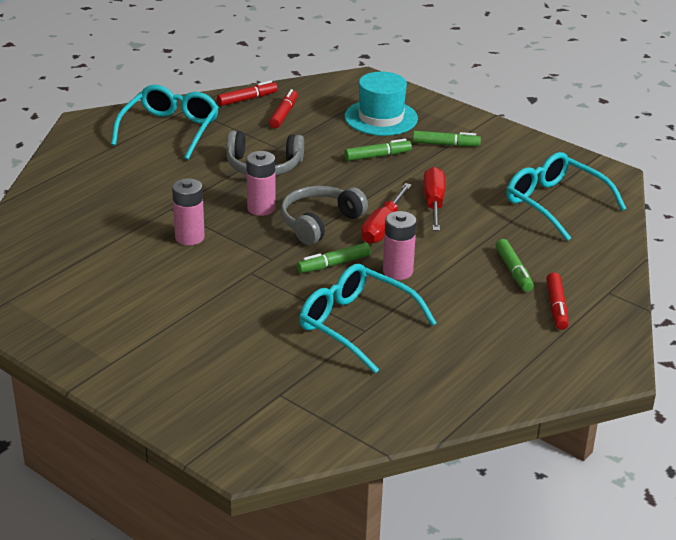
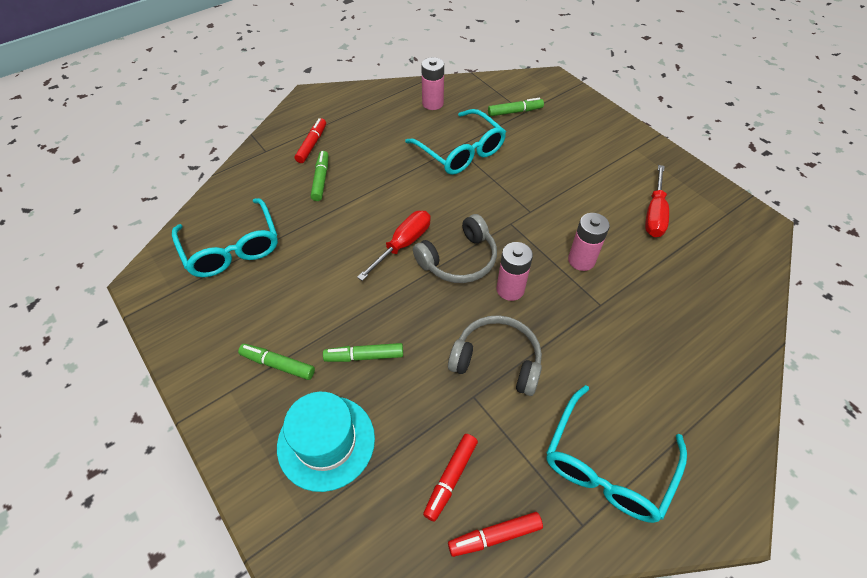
camera: 165 degrees left, 20 degrees up
green marker [297,243,371,273] -> green marker moved to [488,98,544,116]
pink battery [383,211,417,280] -> pink battery moved to [421,57,444,110]
red screwdriver [423,167,445,231] -> red screwdriver moved to [645,165,669,237]

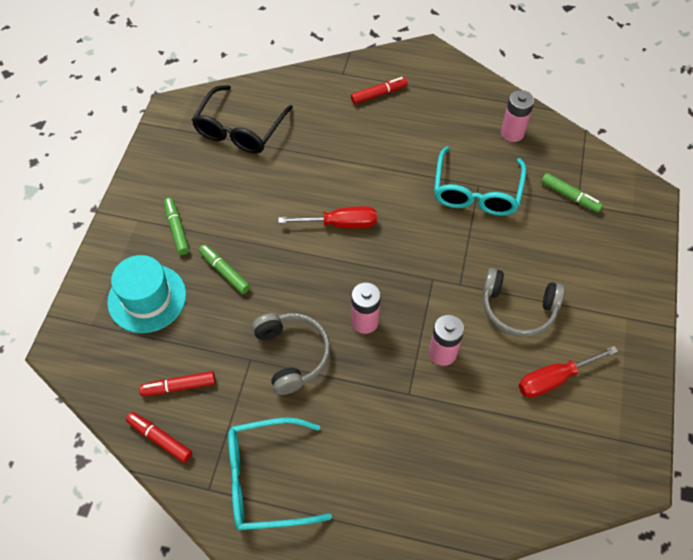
camera: 50 degrees right, 5 degrees up
turquoise glasses [172,198,278,277] -> black glasses [192,85,293,153]
green marker [311,151,328,201] -> none
grey headphones [413,214,497,283] -> grey headphones moved to [483,268,565,337]

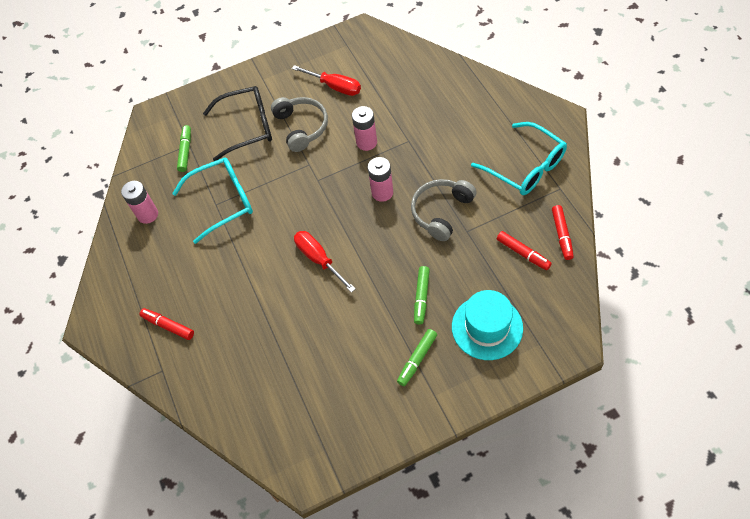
camera: 120 degrees left, 0 degrees up
black glasses [192,85,293,153] -> black glasses moved to [203,86,272,161]

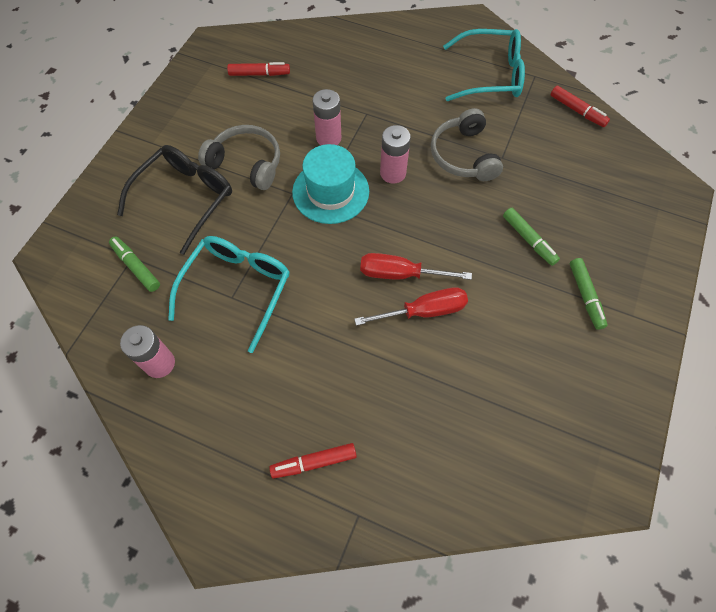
camera: 50 degrees left, 5 degrees up
red screwdriver [292,65,361,96] -> red screwdriver moved to [354,287,468,326]
turquoise hat [452,290,523,360] -> turquoise hat moved to [292,144,369,224]
red marker [497,231,552,270] -> red marker moved to [227,62,290,76]

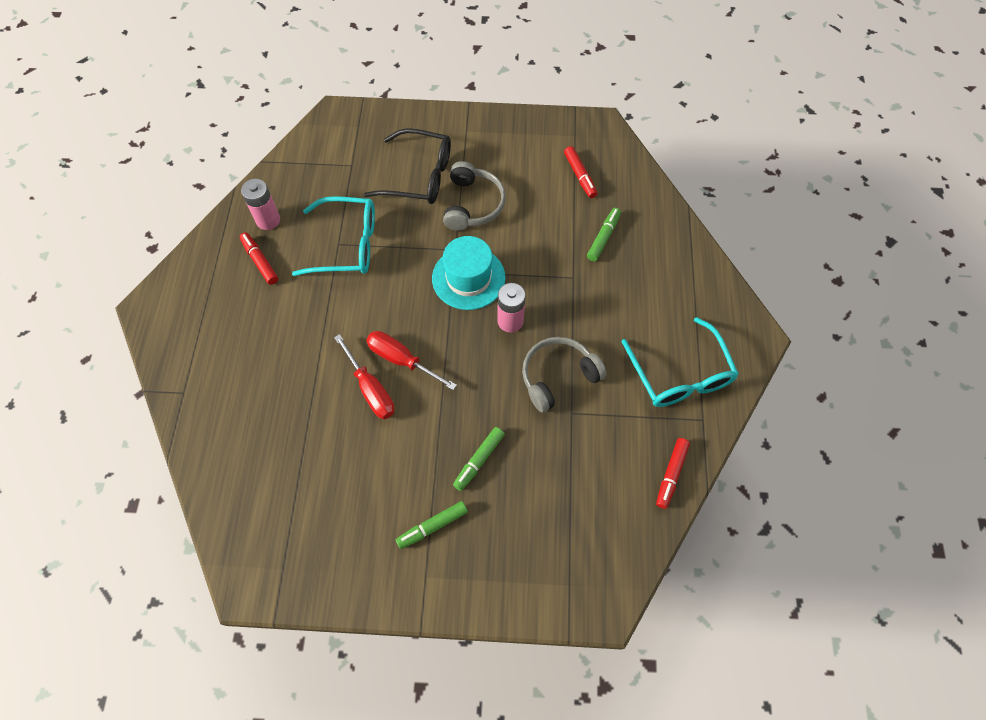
camera: 70 degrees right, 0 degrees up
green marker [109,236,160,292] -> green marker moved to [587,208,621,261]
red marker [269,443,357,479] -> red marker moved to [240,232,278,285]
pink battery [312,89,341,146] -> none
red screwdriver [360,253,472,280] -> red screwdriver turned 45 degrees counterclockwise [366,331,457,390]

